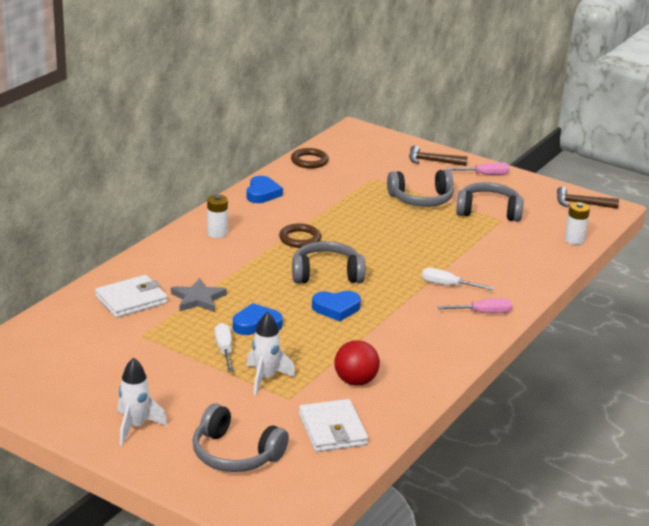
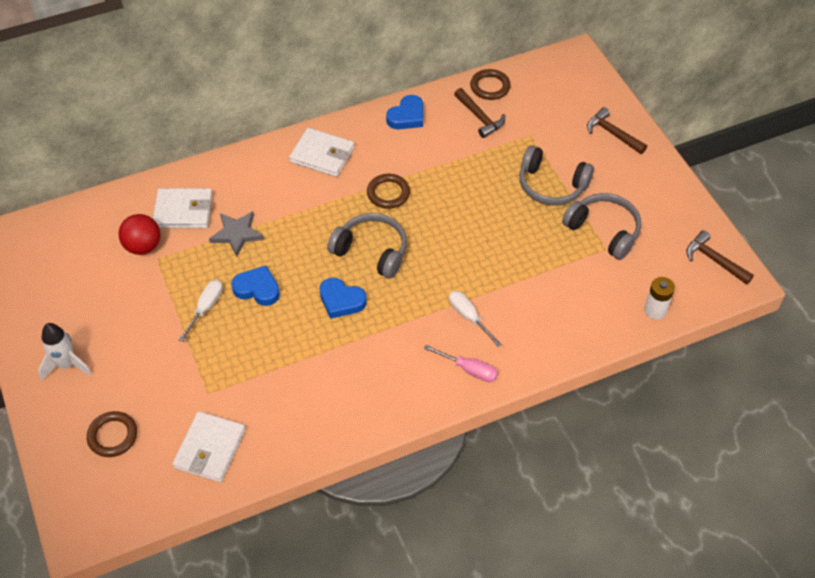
camera: 35 degrees right, 25 degrees up
grey headphones [193,403,289,472] -> brown ring [87,411,137,457]
white battery [207,195,228,238] -> white wallet [289,128,355,177]
white rocket [247,312,295,395] -> none
red ball [334,340,380,386] -> red ball moved to [119,214,160,255]
pink screwdriver [447,162,509,175] -> none
none -> brown hammer [454,88,505,138]

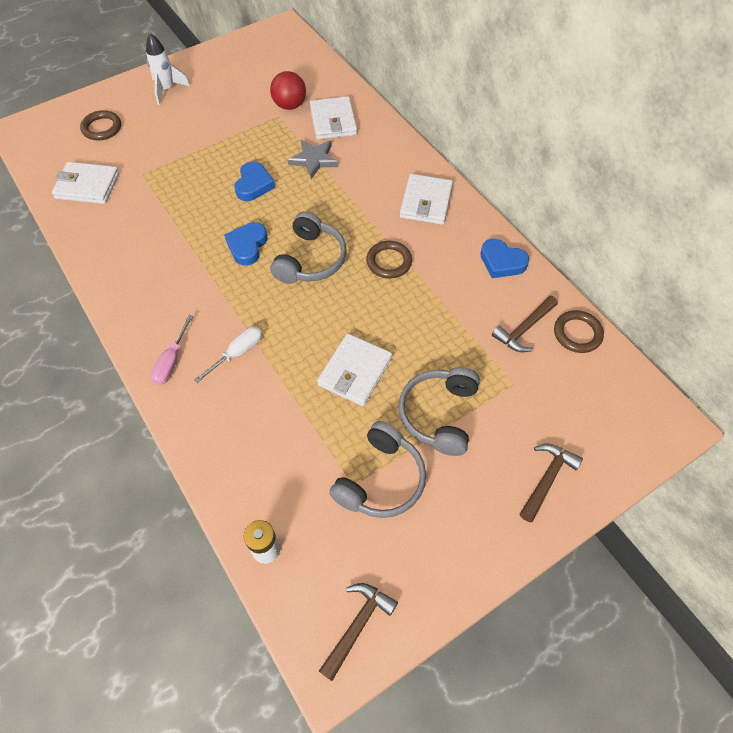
camera: 80 degrees right, 5 degrees up
white screwdriver [179,280,223,342] -> none
none -> white wallet [317,333,392,406]

